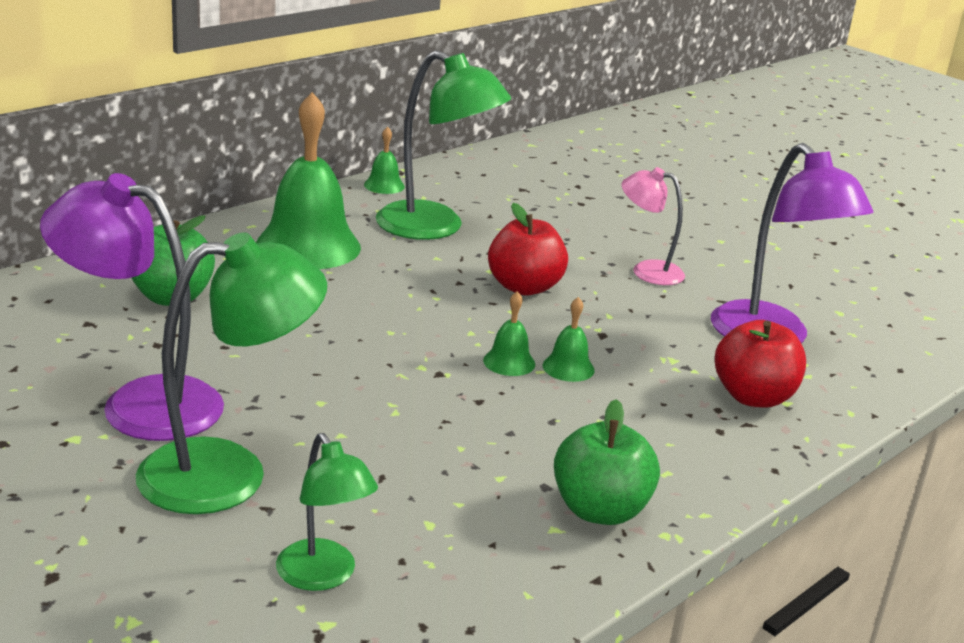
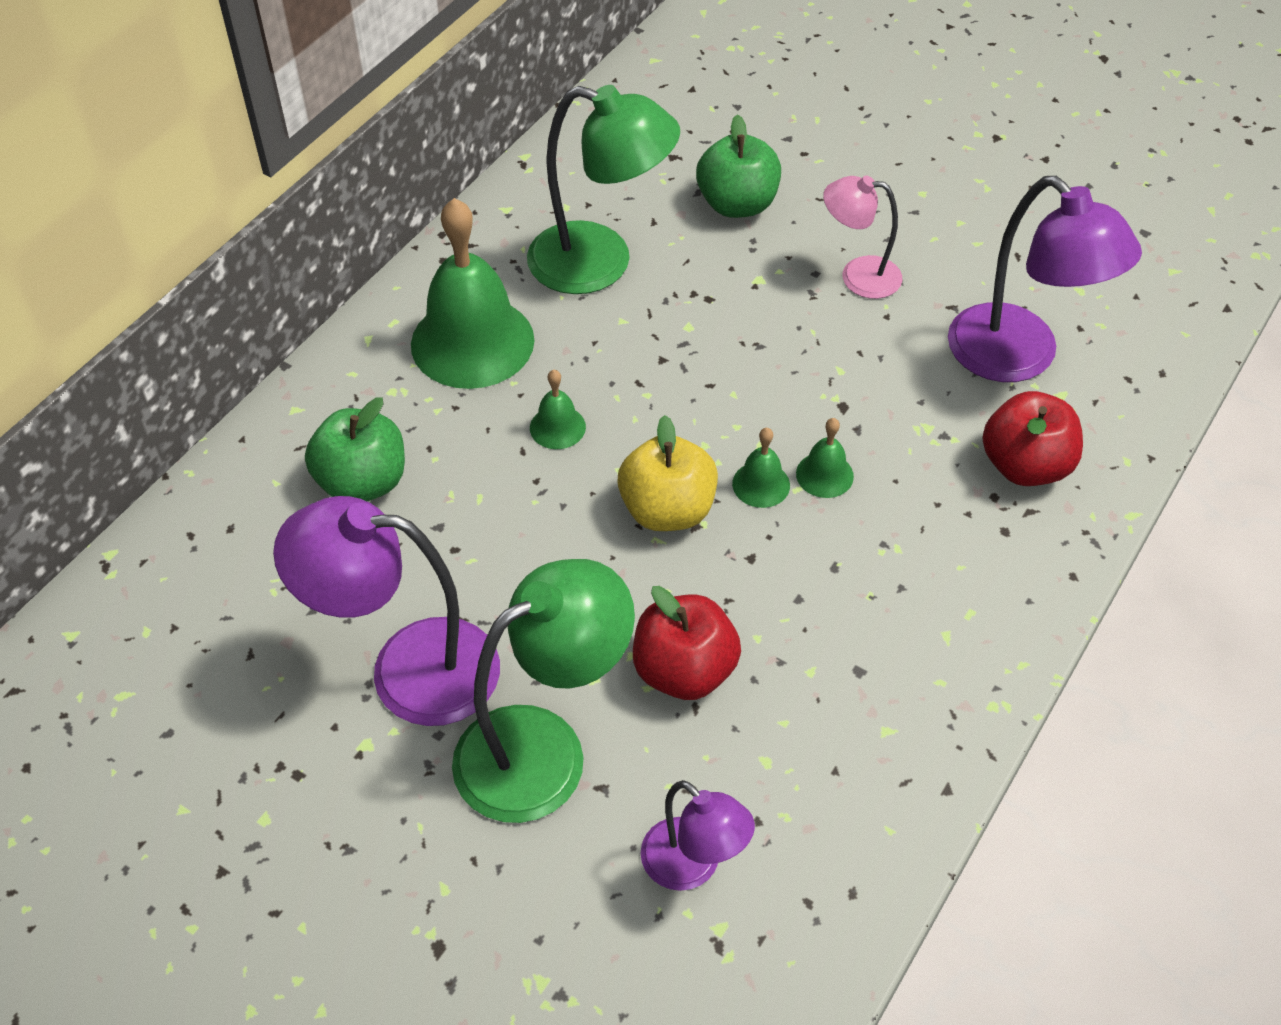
camera: 10 degrees left, 25 degrees up
green lamp [276,433,378,591] -> purple lamp [641,780,755,891]
green bell [364,126,405,194] -> green bell moved to [530,370,586,449]
red apple [488,203,568,296] -> red apple moved to [633,586,741,700]
green apple [554,399,660,525] -> green apple moved to [696,115,781,218]
none -> yellow apple [618,415,718,531]

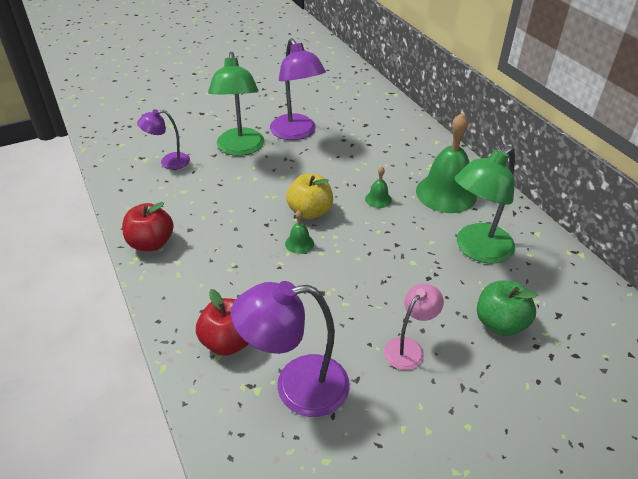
camera: 120 degrees right, 10 degrees down
purple lamp [273,496,500,726] -> purple lamp turned 120 degrees clockwise [270,38,326,140]
green apple [305,397,405,501] -> none
red apple [633,586,741,700] -> red apple moved to [122,202,174,251]
green bell [796,418,854,498] -> none

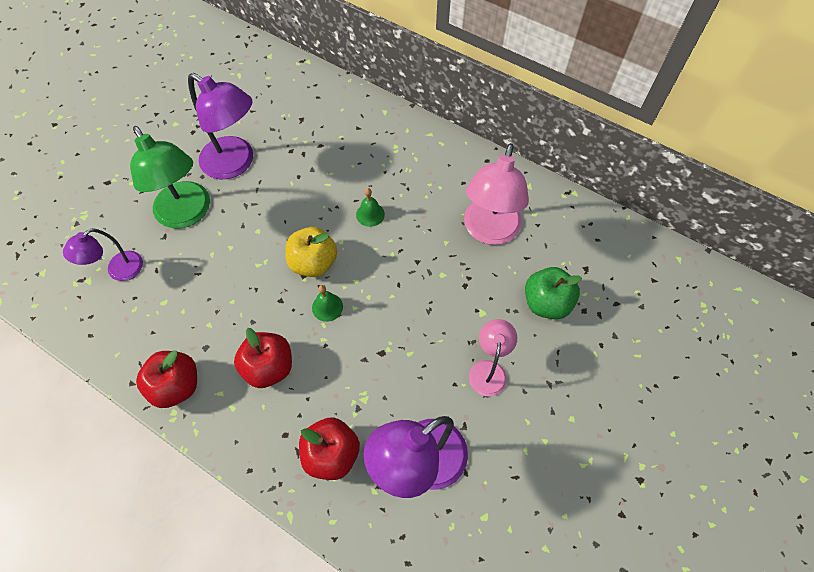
camera: 30 degrees left, 20 degrees up
green bell [416,113,477,213] -> none
green lamp [455,146,515,264] -> pink lamp [464,143,529,245]
none -> red apple [234,328,292,388]

